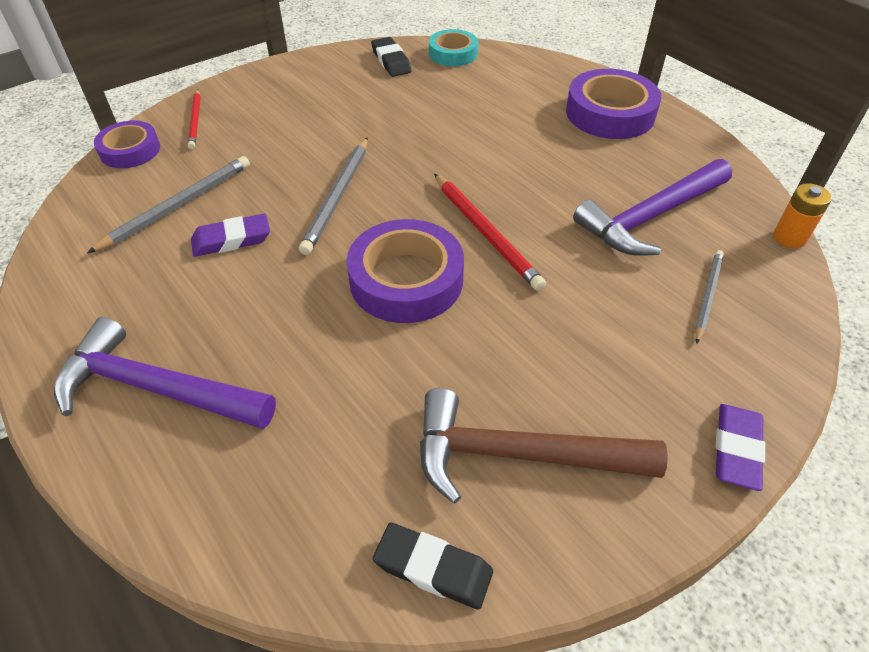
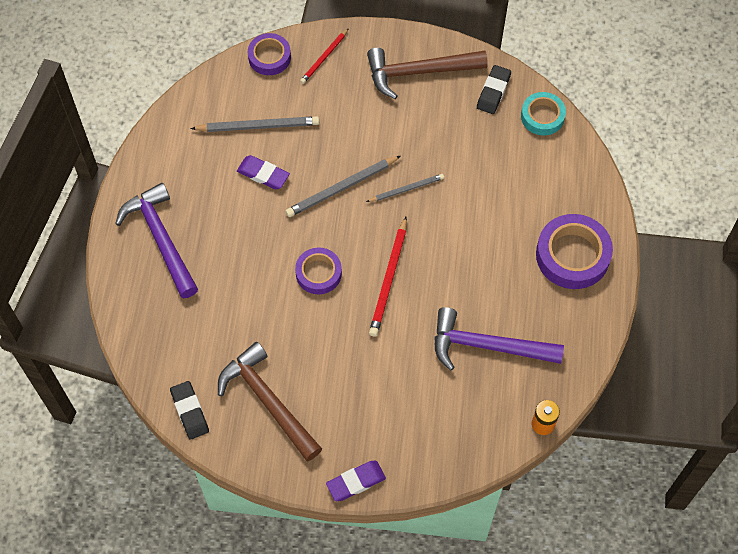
camera: 45 degrees right, 15 degrees up
purple tape [347,219,464,323] -> purple tape [295,248,342,294], size x0.62
grey pencil [695,250,724,343] -> grey pencil moved to [366,174,444,202]
none -> brown hammer [367,48,488,99]

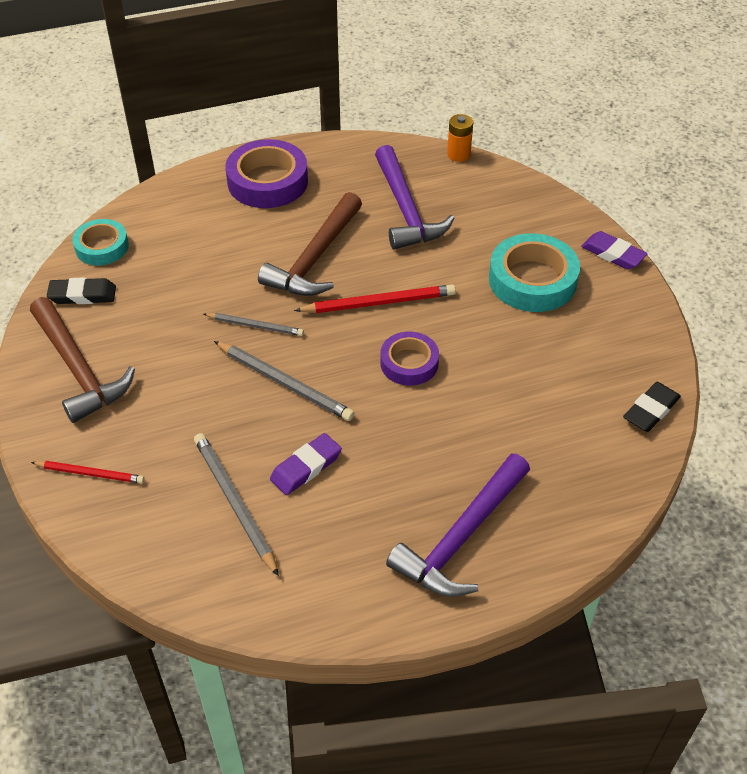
camera: 115 degrees left, 15 degrees down
brown hammer [218,342,322,461] -> brown hammer moved to [258,192,362,296]
purple eraser [237,155,290,189] -> purple eraser turned 45 degrees clockwise [270,433,342,495]
purple tape [248,33,291,75] -> none
grey pencil [366,174,444,202] -> grey pencil turned 150 degrees clockwise [204,313,304,336]
none -> turquoise tape [489,233,580,312]

